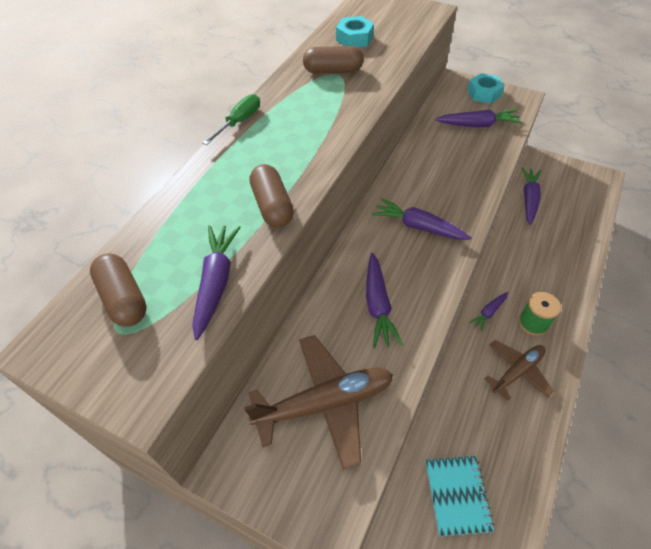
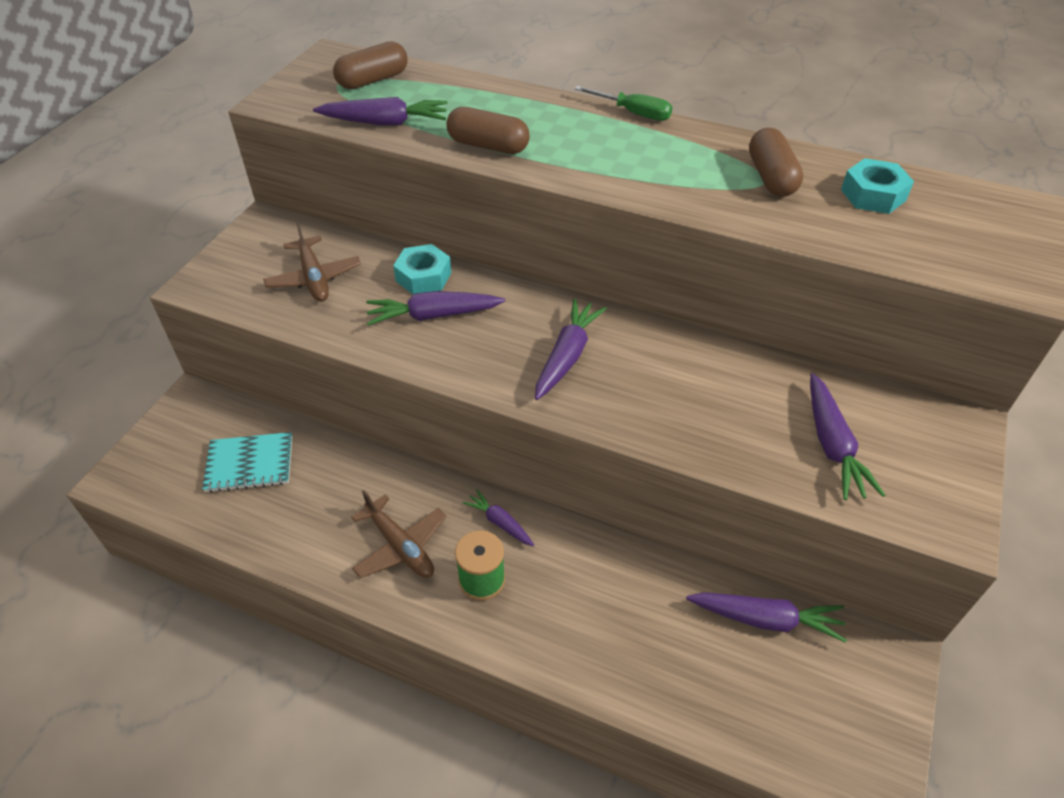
camera: 85 degrees right, 5 degrees down
brown plane [244,335,393,470] -> brown plane [263,222,361,302], size x0.66
brown capsule [250,164,294,227] -> brown capsule turned 45 degrees clockwise [446,107,530,154]
turquoise nut [467,73,504,104] -> turquoise nut moved to [393,244,451,294]

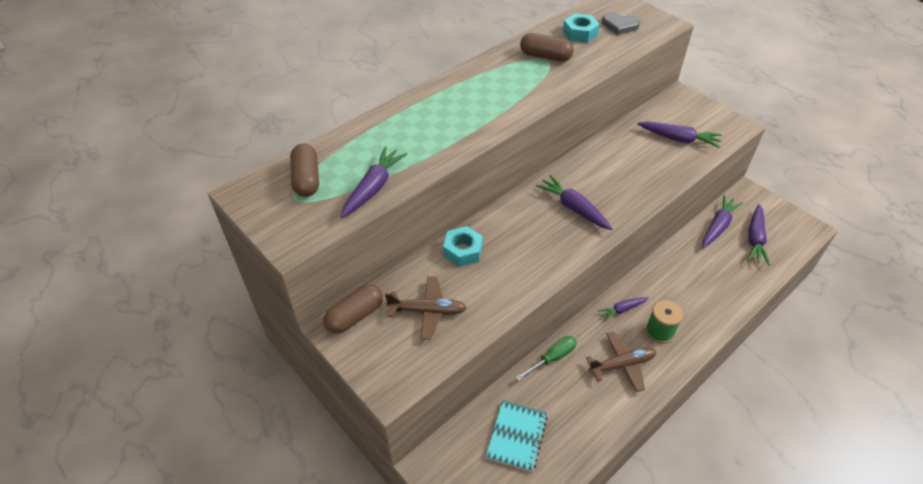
camera: 65 degrees left, 0 degrees up
purple carrot [366,291,505,326] -> purple carrot moved to [747,204,770,266]
brown capsule [446,107,530,154] -> brown capsule moved to [323,284,383,334]
green screwdriver [575,86,672,121] -> green screwdriver moved to [516,336,577,381]
none -> grey heart [602,12,640,35]

